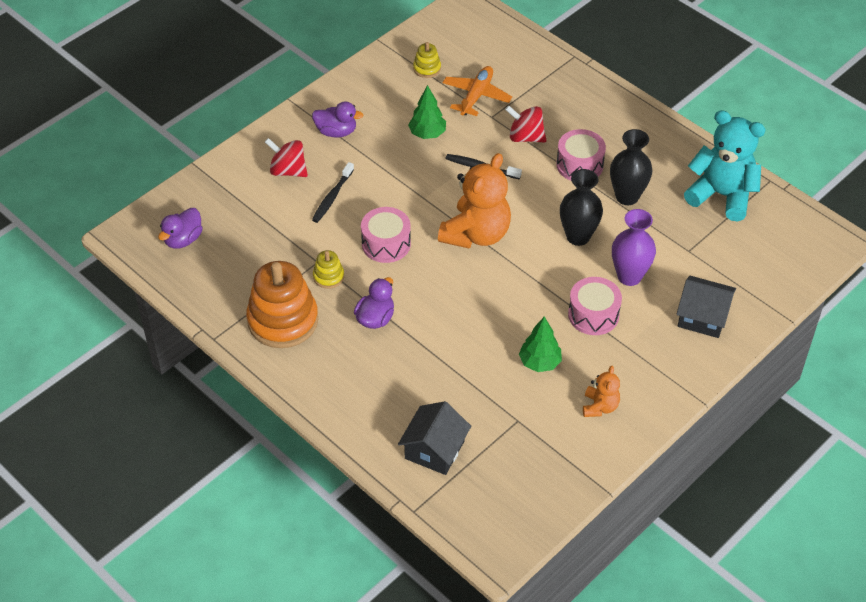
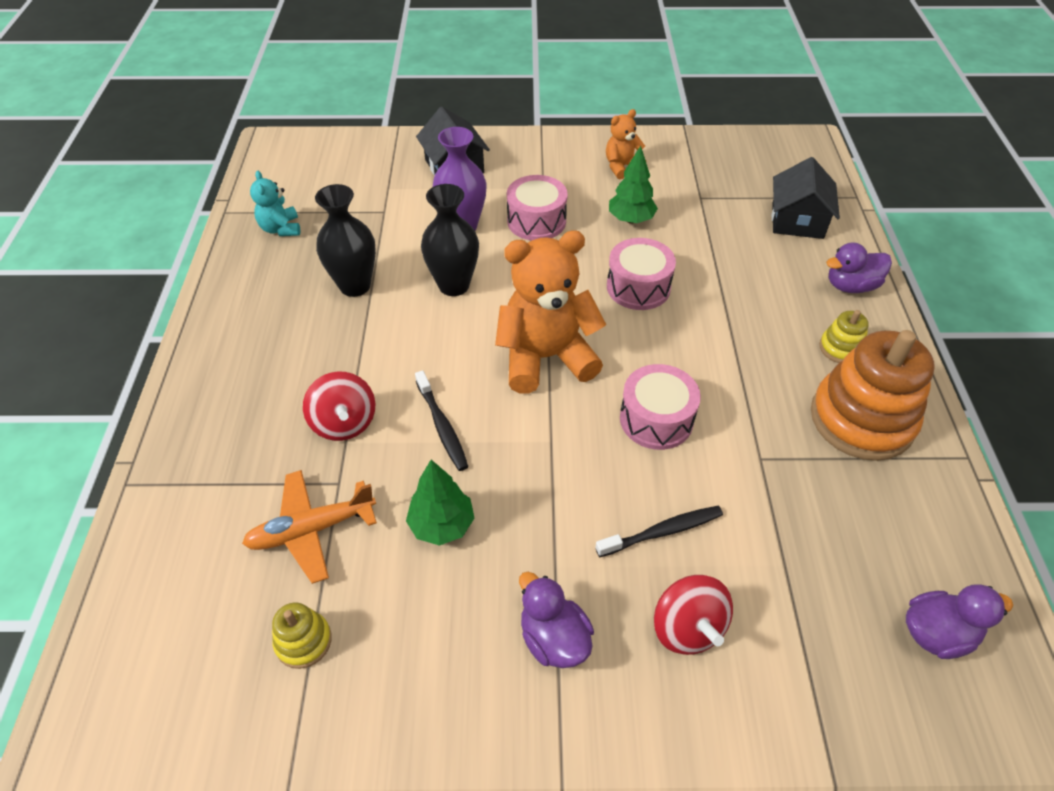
camera: 135 degrees left, 0 degrees up
yellow stacking toy [313,250,344,289] -> yellow stacking toy moved to [819,310,869,363]
purple duck [354,277,394,329] -> purple duck moved to [826,242,892,293]
black house [398,401,471,475] -> black house turned 60 degrees counterclockwise [772,157,840,239]
pink drum [557,129,606,181] -> pink drum moved to [607,238,676,310]
turquoise teddy bear [684,110,766,222] -> turquoise teddy bear [250,171,300,236], size x0.50

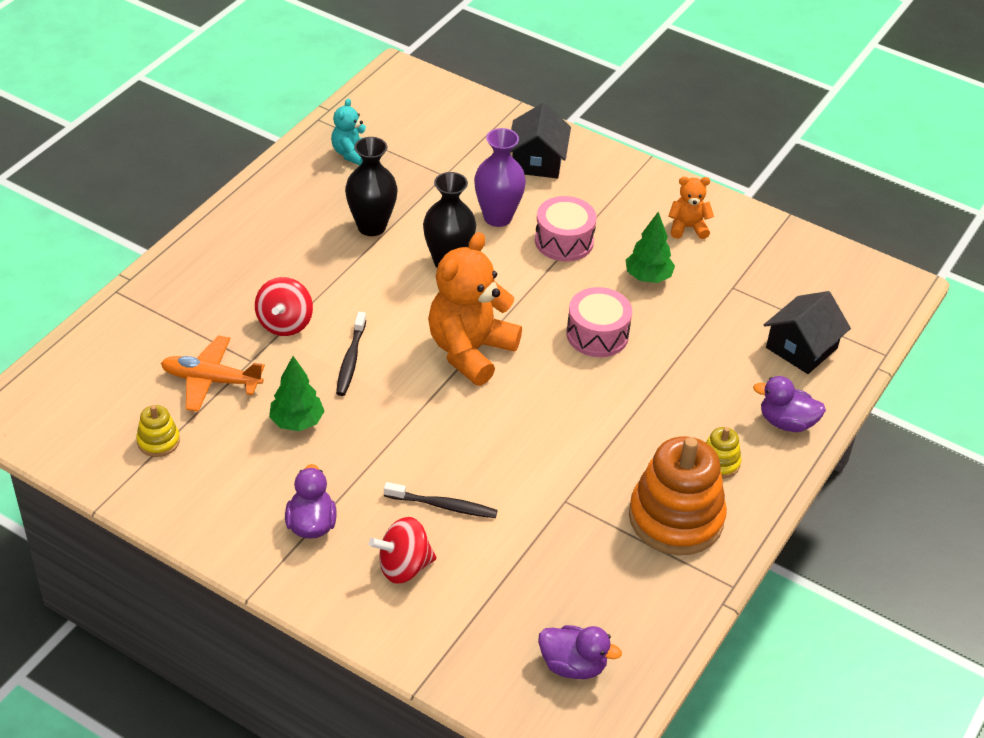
camera: 30 degrees right, 5 degrees down
orange teddy bear [495,230,606,394] -> orange teddy bear turned 75 degrees counterclockwise [428,232,522,386]
pink drum [620,364,701,450] -> none
red spinning top [654,575,733,655] -> red spinning top turned 60 degrees clockwise [369,517,436,584]

